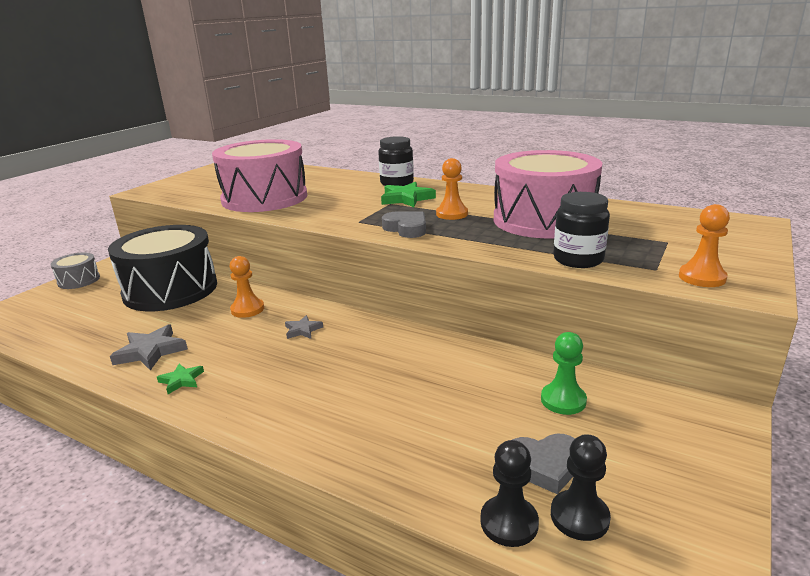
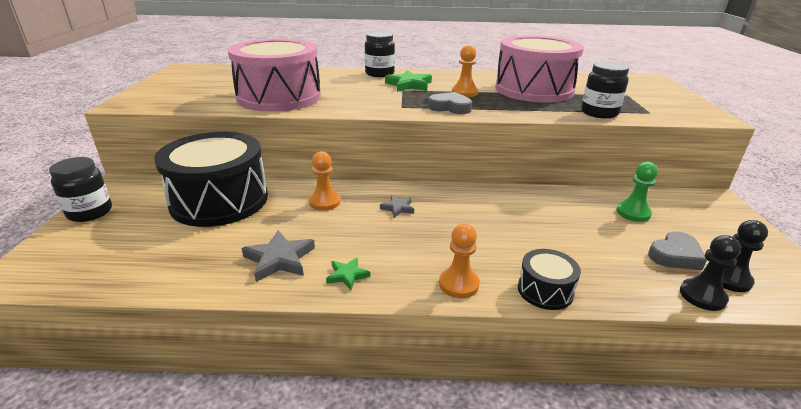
camera: 30 degrees left, 5 degrees up
grey drum [50,252,100,289] -> black jar [49,157,112,222]
orange pawn [679,204,730,287] -> orange pawn moved to [439,224,480,298]
none -> black drum [518,249,581,310]

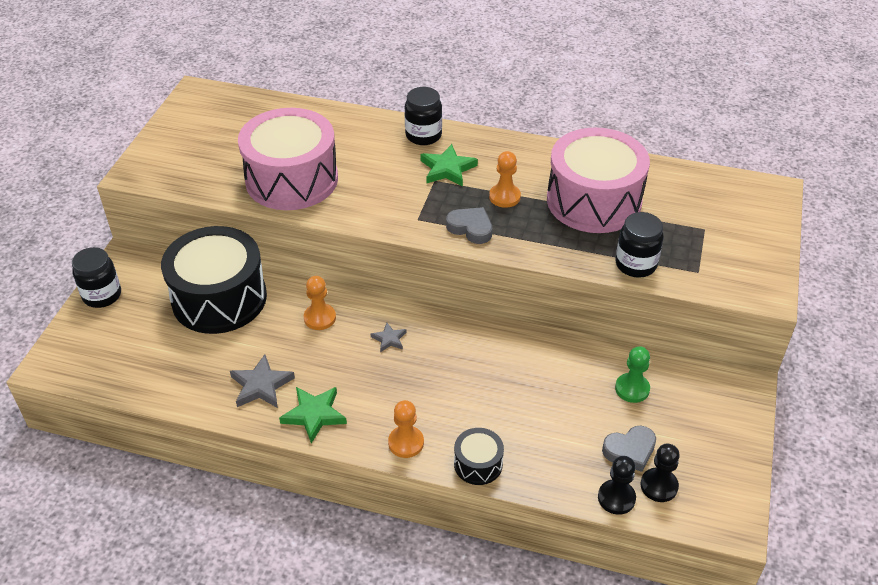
camera: 15 degrees right, 15 degrees up
green star [326,257,370,290] -> green star [279,387,347,444], size x1.71

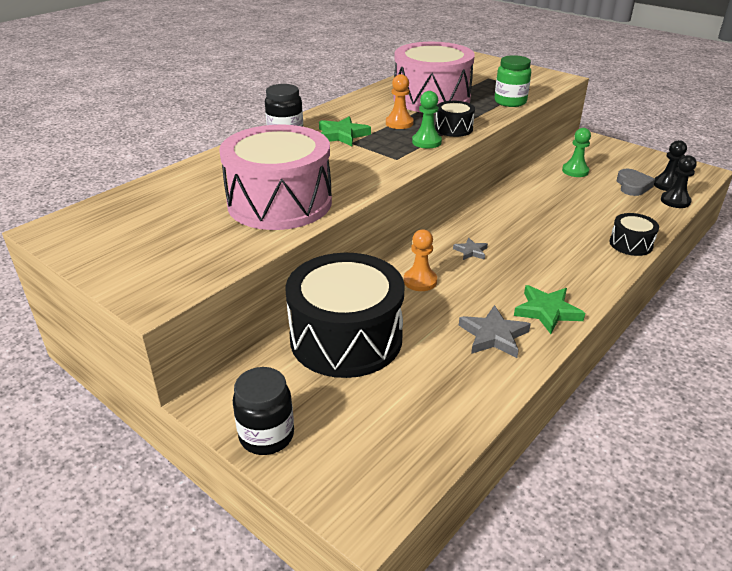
camera: 65 degrees left, 10 degrees down
orange pawn [388,400,424,458] -> none
grey heart [446,207,492,244] -> green pawn [412,91,442,148]
black jar [616,212,664,278] -> green jar [494,55,531,107]
none -> black drum [435,101,475,137]

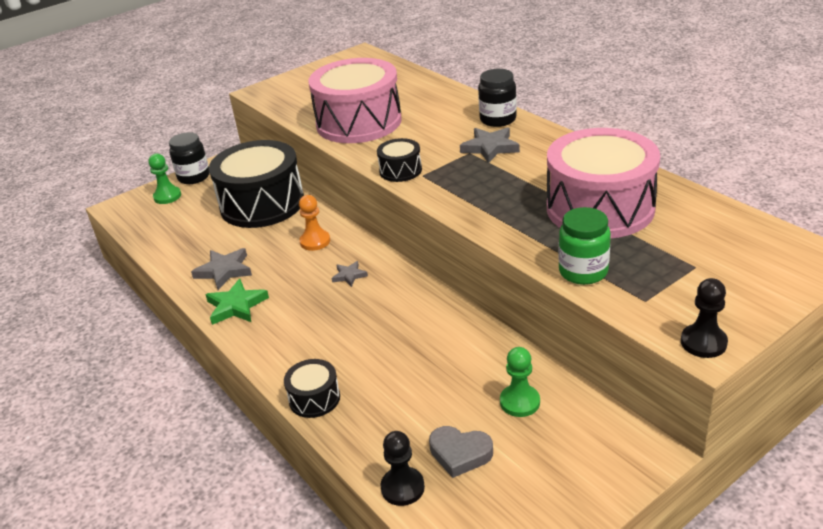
camera: 105 degrees right, 0 degrees up
green star [319,116,371,146] -> grey star [460,127,520,163]
orange pawn [386,74,413,129] -> none
green pawn [412,91,442,148] -> green pawn moved to [148,154,181,204]
black drum [435,101,475,137] -> black drum moved to [377,138,422,182]
black pawn [654,140,687,191] -> black pawn moved to [681,278,728,358]

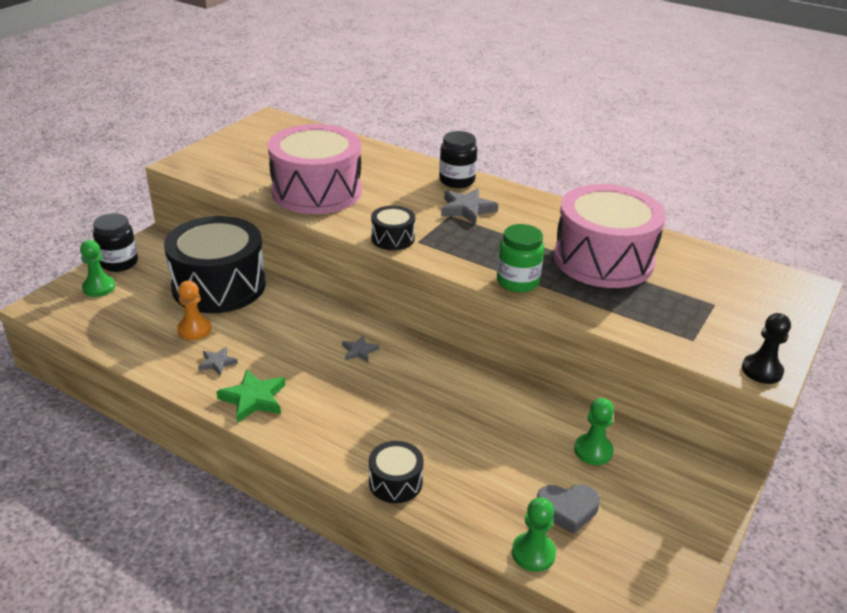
camera: 25 degrees left, 0 degrees up
grey star [191,248,252,290] -> grey star [198,347,238,376], size x0.58
orange pawn [299,195,330,251] -> orange pawn moved to [177,281,212,340]
black pawn [381,431,425,506] -> green pawn [512,497,556,572]
green jar [558,207,611,285] -> green jar moved to [497,224,544,292]

